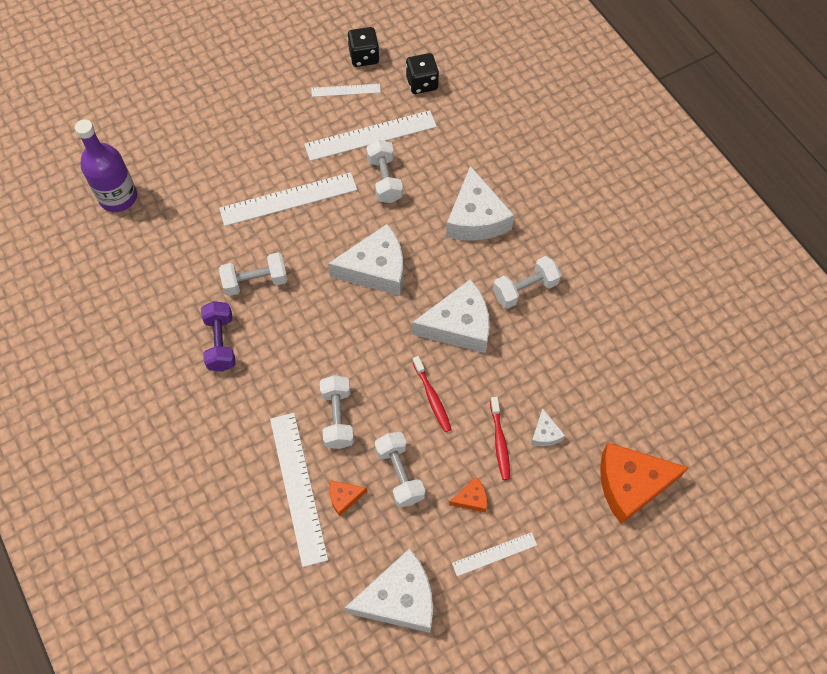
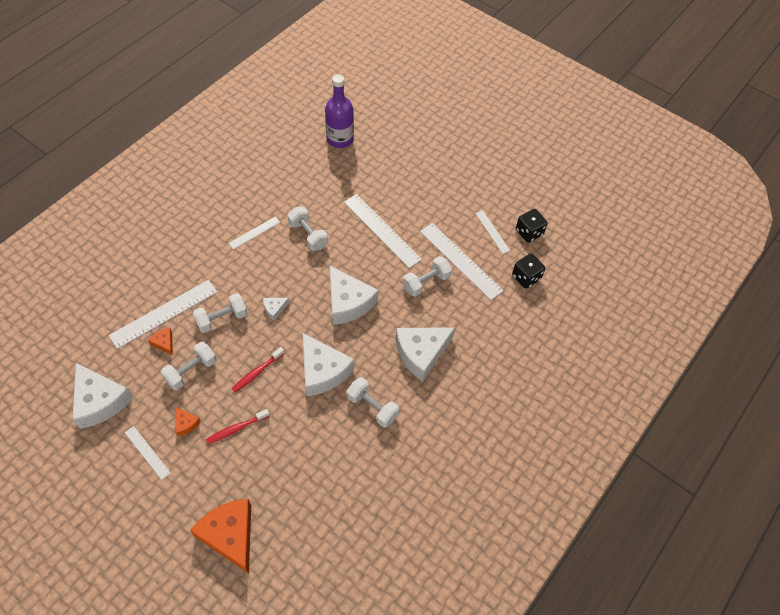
camera: 65 degrees right, 5 degrees down
purple dumbbell [201,301,236,372] -> white ruler [228,217,280,249]
white cheese [531,408,565,446] -> white cheese moved to [263,298,290,321]

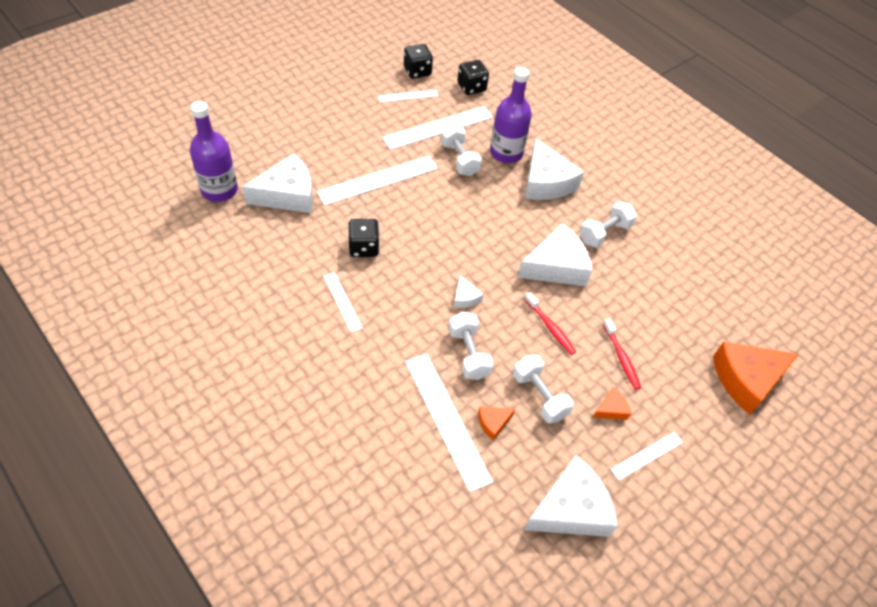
camera: 80 degrees left, 5 degrees down
white dumbbell [288,207,328,251] -> black dice [348,219,379,257]
white cheese [330,266,378,325] -> white cheese moved to [242,154,313,213]
none -> purple bottle [490,67,532,163]

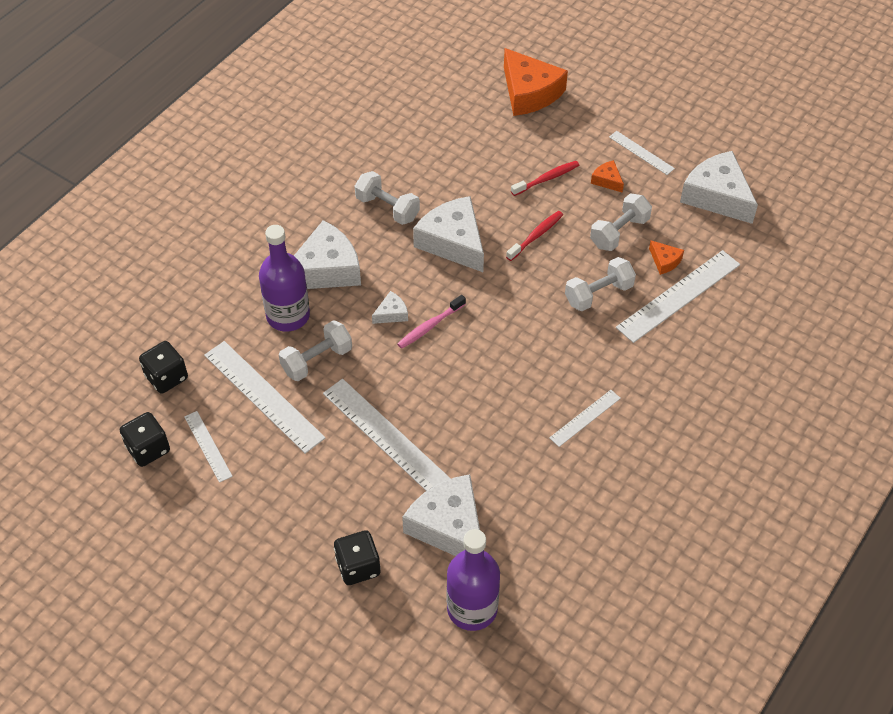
camera: 100 degrees left, 0 degrees up
black dice [348,219,379,257] -> black dice moved to [334,530,380,585]
white cheese [454,275,483,308] -> white cheese moved to [372,291,408,324]
none -> pink toothbrush [397,295,466,349]

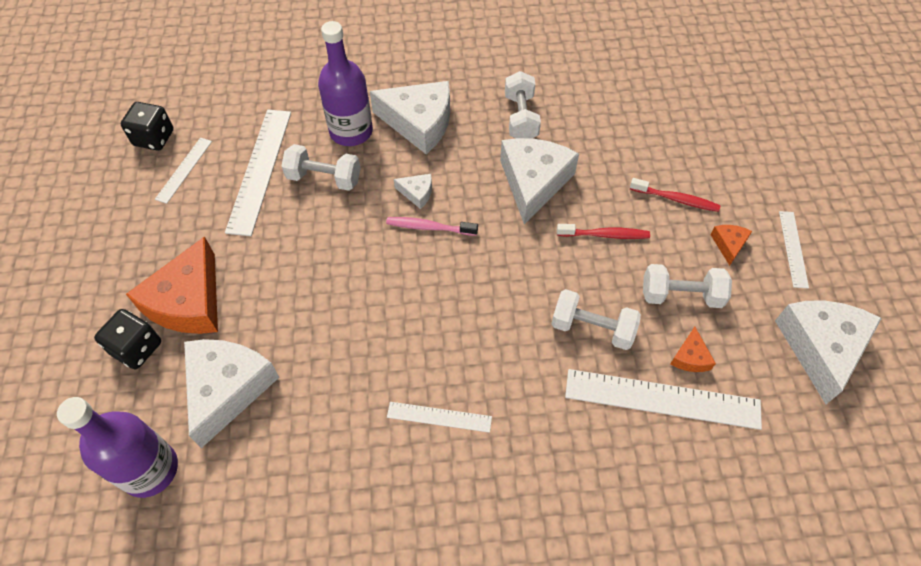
camera: 50 degrees right, 5 degrees up
black dice [139,341,188,394] -> none
white ruler [323,379,451,491] -> none
orange cheese [504,48,568,116] -> orange cheese moved to [126,236,218,334]

